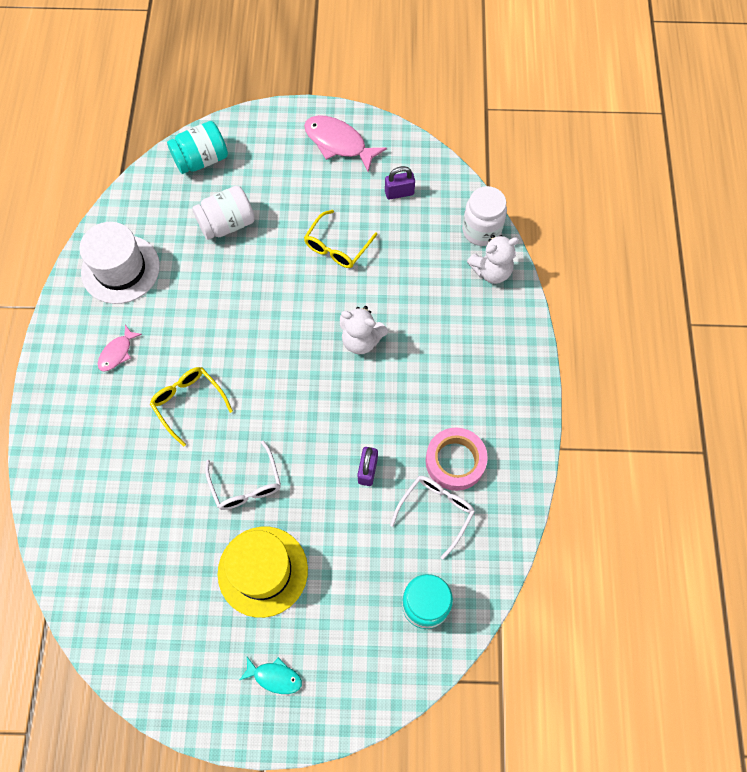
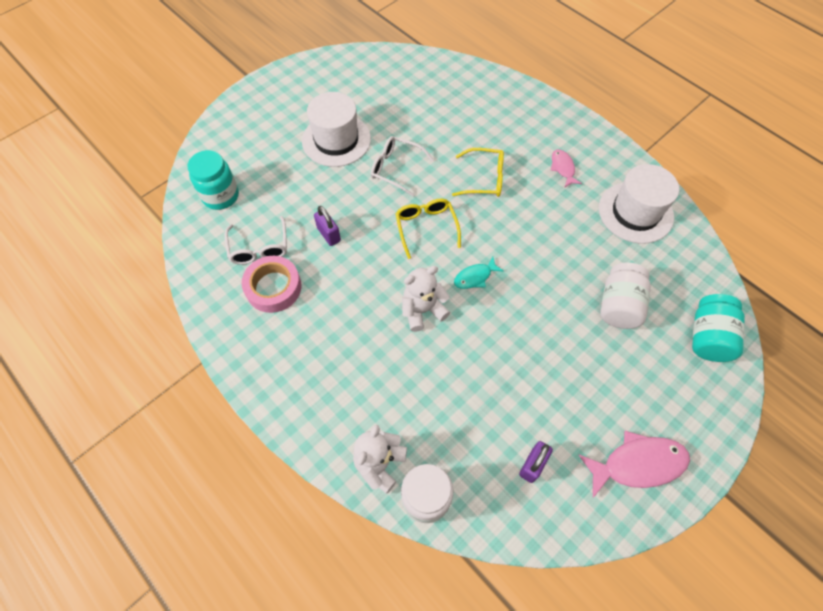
camera: 135 degrees right, 5 degrees down
yellow hat [218,527,308,618] -> white hat [302,92,371,167]
turquoise fish [240,657,302,694] -> turquoise fish moved to [454,257,504,289]
yellow glasses [304,210,378,268] -> yellow glasses moved to [395,198,461,259]

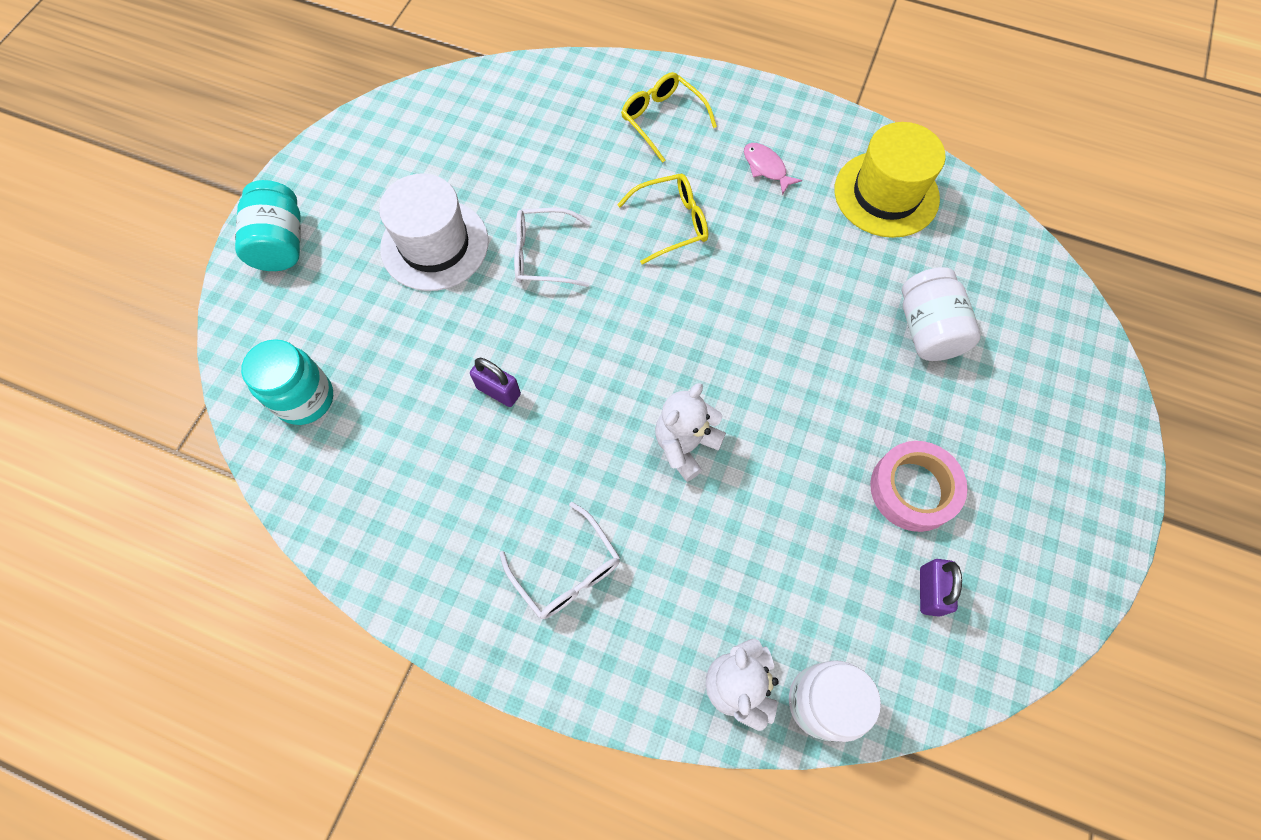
camera: 25 degrees left, 5 degrees up
white glasses [225,216,287,265] -> white glasses moved to [499,502,620,619]
pink tape [242,256,301,313] -> pink tape moved to [870,441,967,532]
yellow glasses [395,198,461,259] -> yellow glasses moved to [621,72,717,163]
turquoise fish [454,257,504,289] -> none
pink fish [579,431,690,498] -> none
white hat [599,164,679,244] -> yellow hat [834,122,946,238]
turquoise jar [692,294,745,362] -> turquoise jar moved to [235,180,301,271]

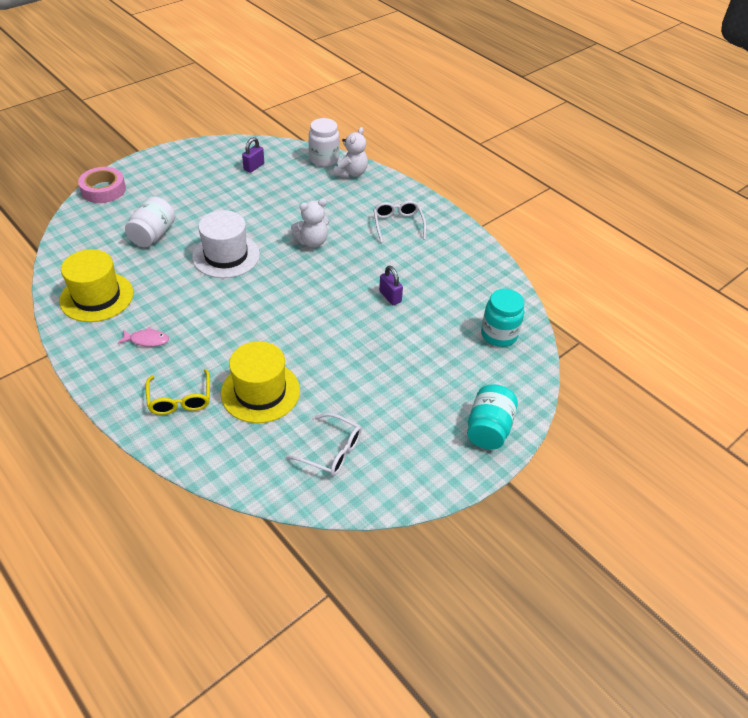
camera: 155 degrees left, 20 degrees down
white hat [379,173,489,291] -> white hat moved to [192,210,260,278]
white glasses [514,208,590,287] -> white glasses moved to [286,413,362,476]
yellow glasses [617,174,708,265] -> none
pink fish [744,143,802,195] -> pink fish turned 75 degrees counterclockwise [118,327,169,347]
pink tape [870,441,967,532] -> pink tape moved to [78,167,126,203]
none -> yellow hat [221,341,300,423]

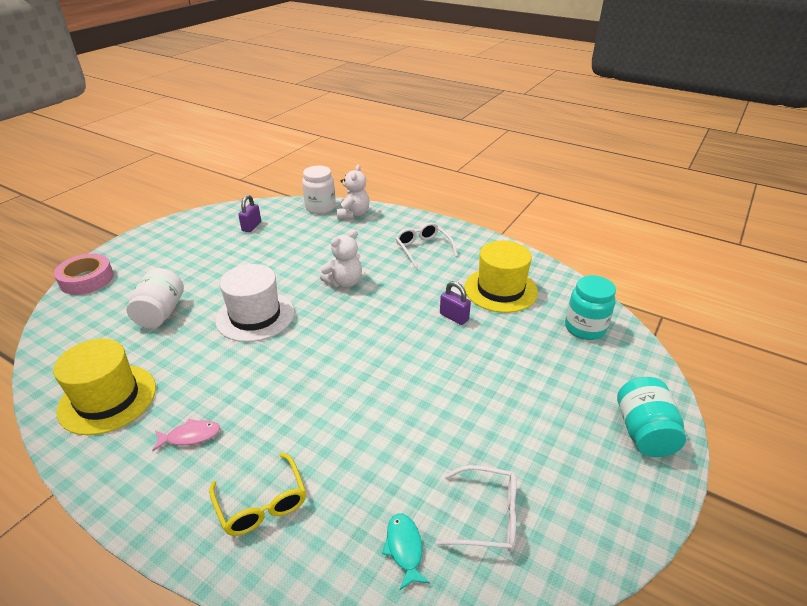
camera: 15 degrees left, 10 degrees down
yellow hat [221,341,300,423] -> yellow hat moved to [464,241,538,313]
none -> turquoise fish [382,513,430,591]

